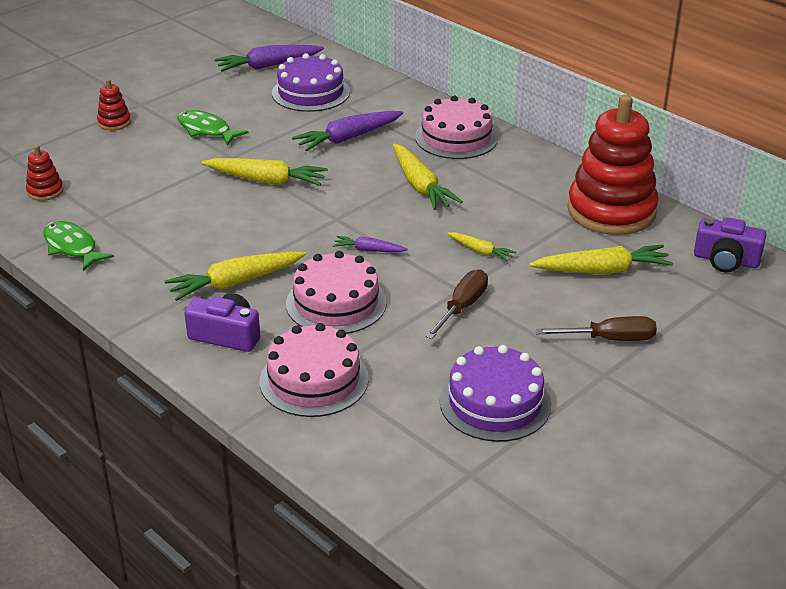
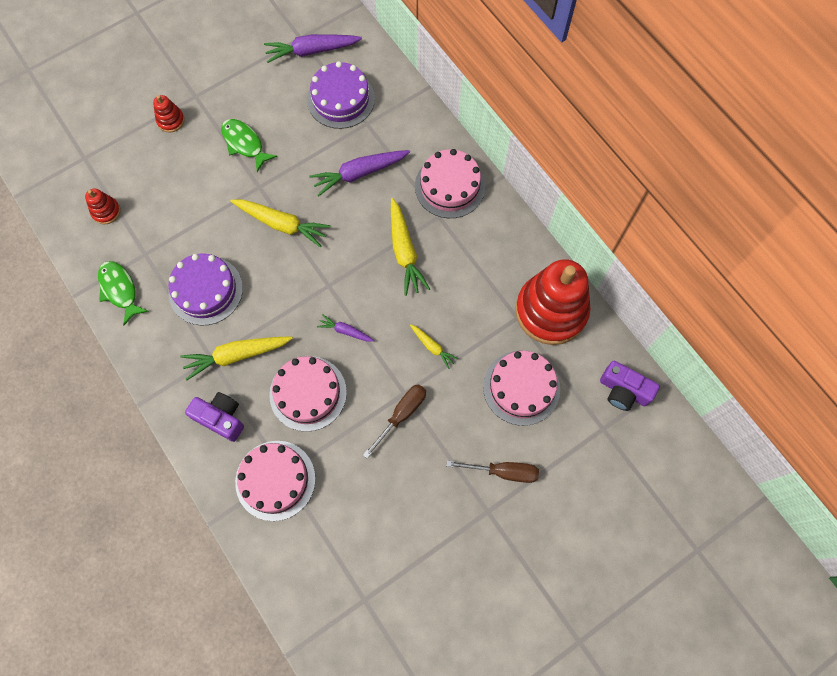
camera: 10 degrees right, 35 degrees up
purple cake [440,345,551,442] -> purple cake moved to [169,253,243,326]
yellow carrot [529,245,673,274] -> pink cake [483,351,560,426]

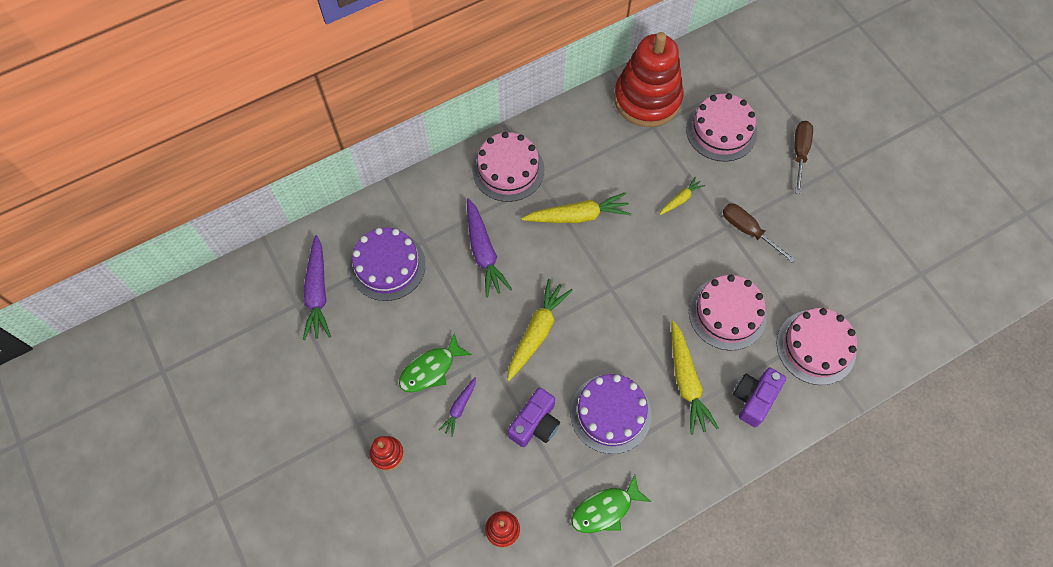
camera: 85 degrees left, 5 degrees down
purple carrot [317,314,375,342] -> purple carrot moved to [439,377,476,437]
purple camera [600,361,660,411] -> purple camera moved to [508,388,560,447]

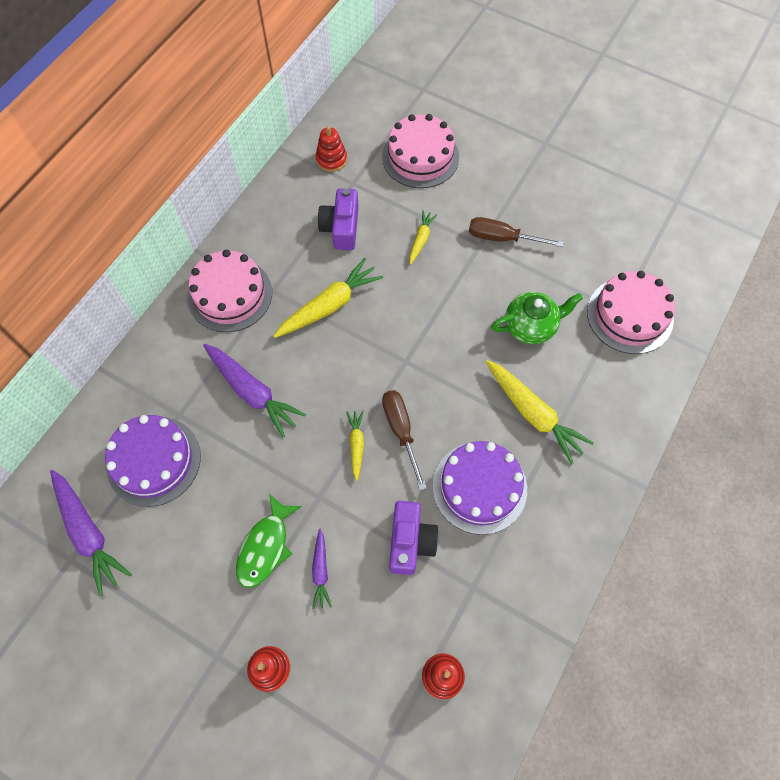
camera: 30 degrees left, 0 degrees up
yellow carrot [507,279,573,381] -> yellow carrot [346,411,364,481], size x0.54
green fish [571,475,651,533] -> none
red stacking toy [614,32,683,127] -> red stacking toy [316,126,347,172], size x0.42
pink cake [689,275,767,350] -> green teapot [491,292,583,344]
purple camera [733,368,786,427] -> purple camera moved to [318,188,359,250]
brown screwdriver [794,121,813,194] -> brown screwdriver moved to [382,390,426,490]

